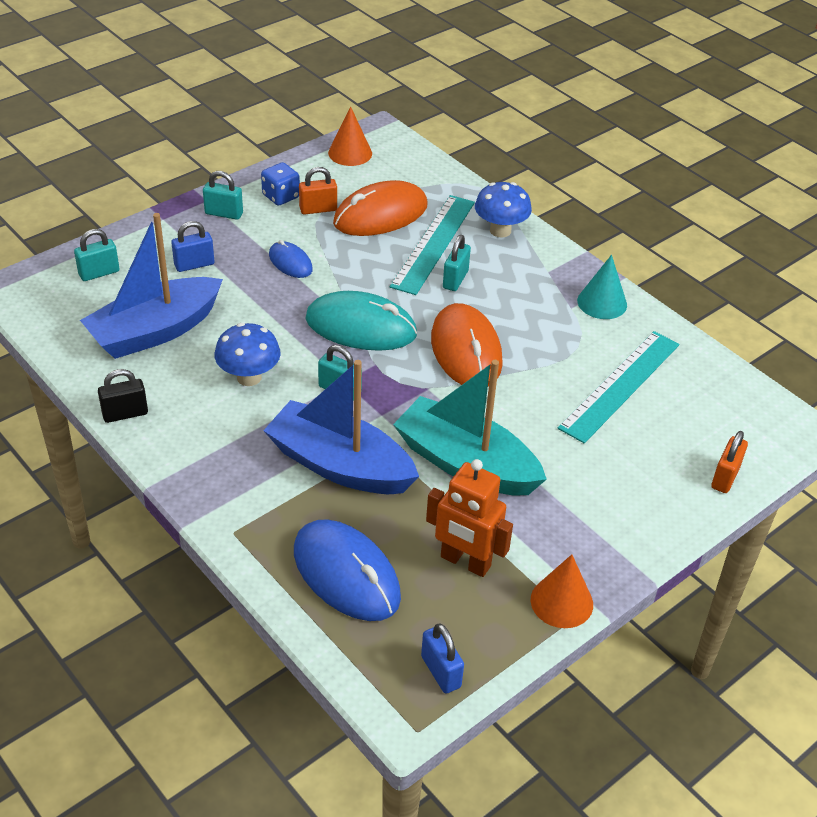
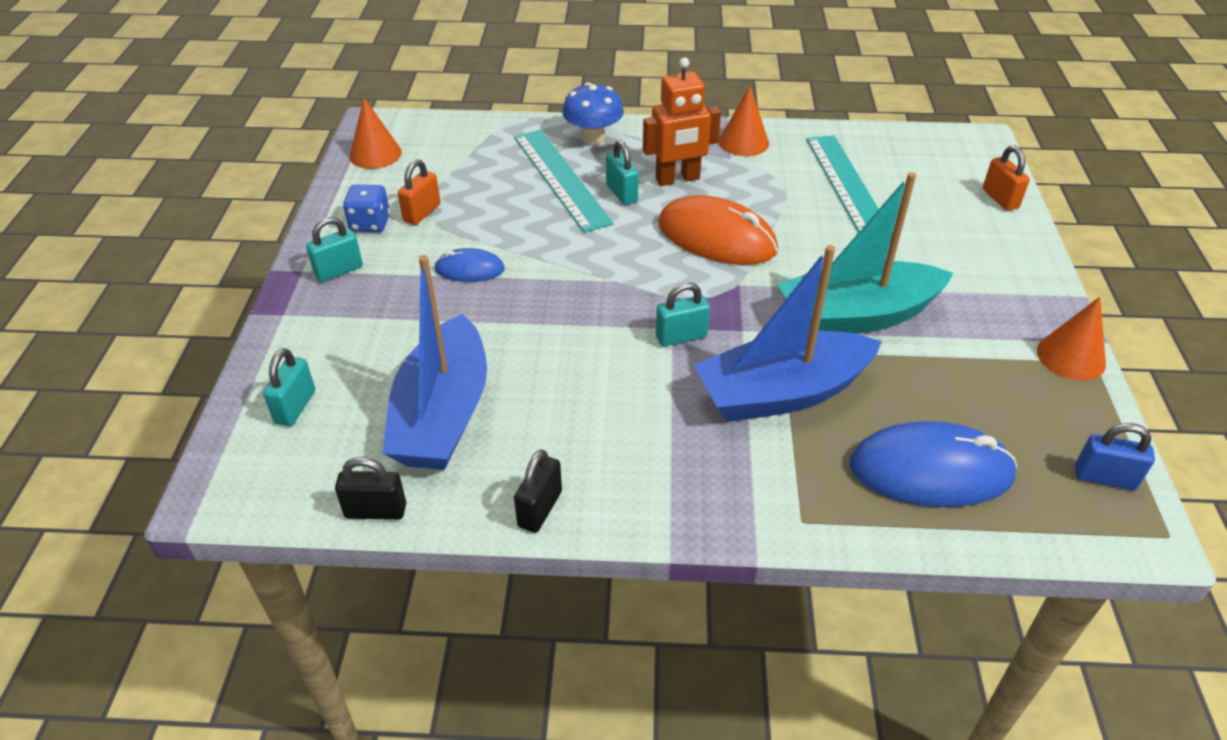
camera: 45 degrees left, 0 degrees up
blue padlock [171,221,214,272] -> none
blue mushroom [214,323,281,386] -> none
turquoise mouse [306,291,417,351] -> none
orange mouse [333,180,428,236] -> none
orange robot [426,459,513,577] -> orange robot moved to [643,58,721,186]
turquoise cone [577,255,627,319] -> orange cone [718,86,769,156]
none -> black padlock [335,457,406,520]

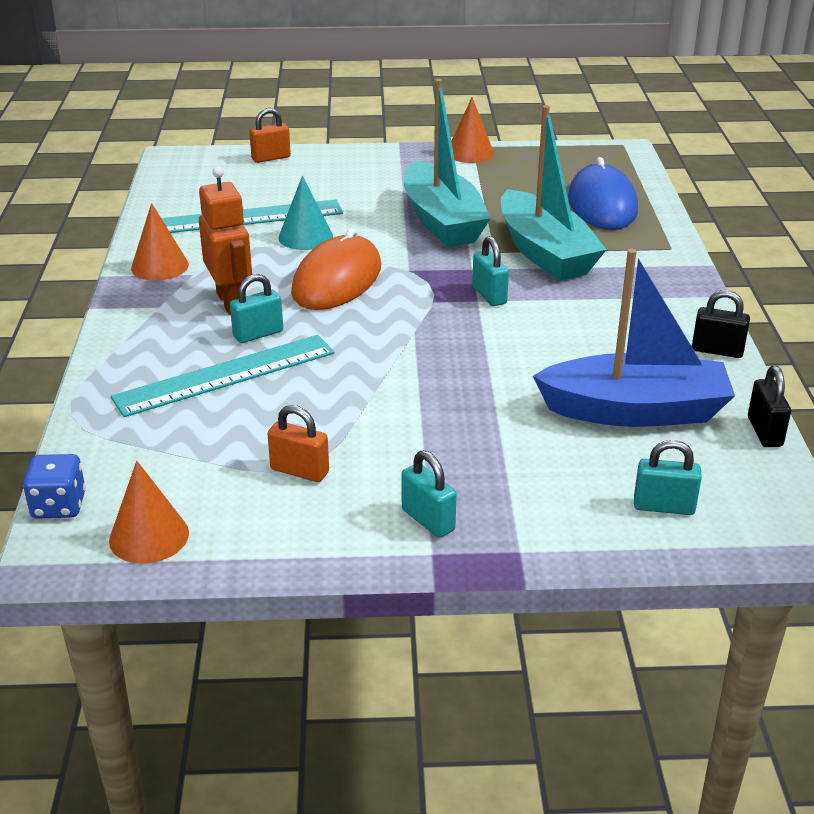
camera: 95 degrees left, 10 degrees down
blue dice [343,184,390,232] -> blue dice moved to [23,454,86,519]
blue mouse [434,248,505,282] -> none
blue mushroom [562,82,624,145] -> none
blue boat [693,245,882,422] -> turquoise boat [501,105,607,281]
blue padlock [1075,423,1155,490] -> none
none -> turquoise cone [278,175,333,250]

